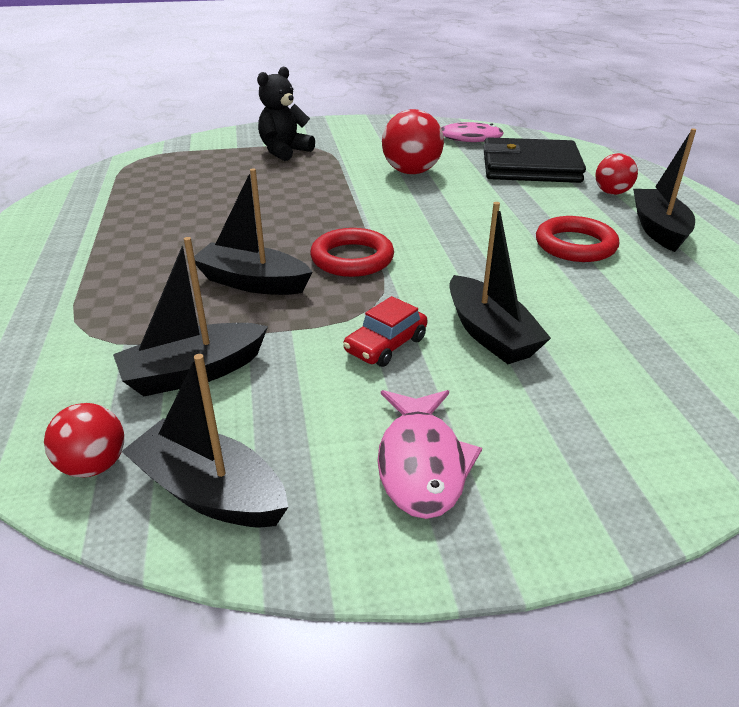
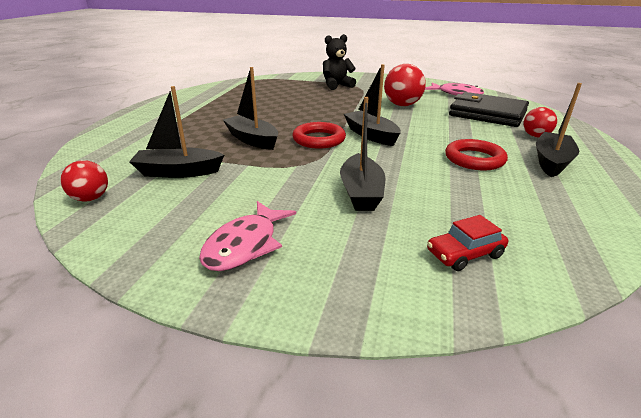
camera: 25 degrees right, 5 degrees down
black boat [121,354,288,528] -> black boat moved to [344,64,401,146]
red car [343,296,427,367] -> red car moved to [427,215,508,271]

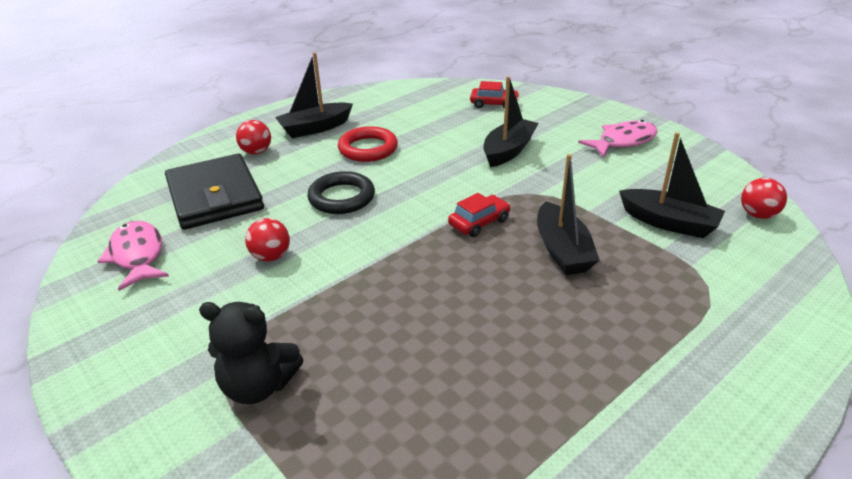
camera: 145 degrees left, 5 degrees up
red ring [293,122,346,149] -> red car [448,193,511,237]
black boat [344,64,401,146] -> none
red ball [384,64,426,106] -> red ball [245,218,290,262], size x0.61
none -> black ring [307,171,375,214]

